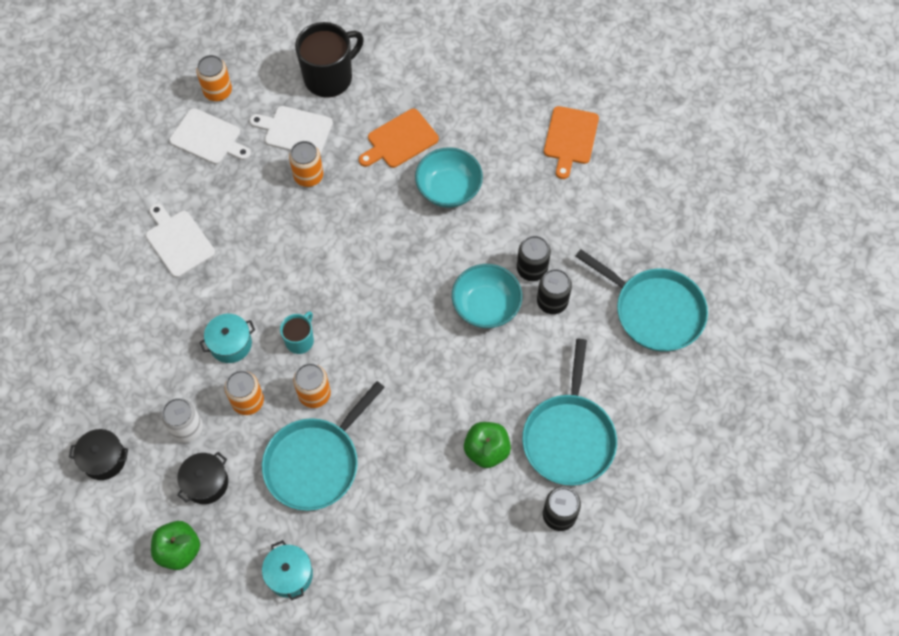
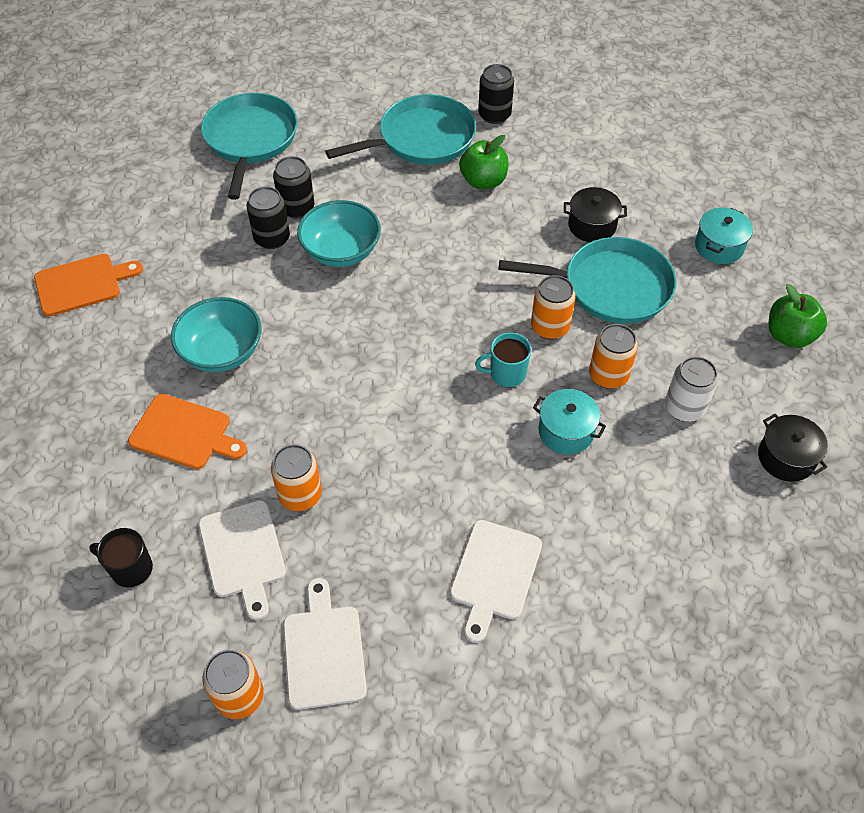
camera: 125 degrees left, 10 degrees down
black pot [177,452,228,504] -> black pot moved to [564,187,627,242]
black mug [295,22,364,97] -> black mug [89,528,153,588], size x0.53

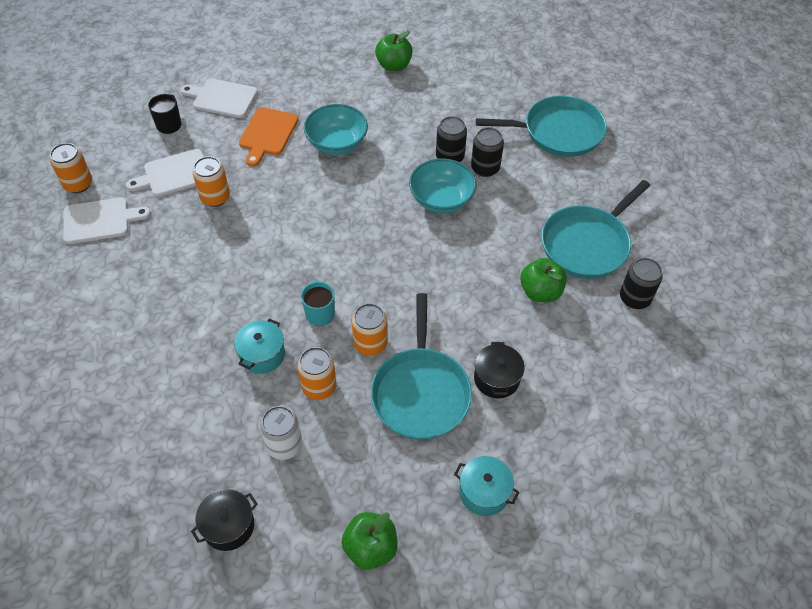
camera: 85 degrees right, 0 degrees up
orange cutting board [34,254,143,316] -> green apple [375,31,413,71]
turquoise pan [325,94,476,165] -> turquoise pan turned 75 degrees clockwise [541,180,650,279]
white cutting board [450,520,542,643] -> white cutting board moved to [180,79,258,118]

